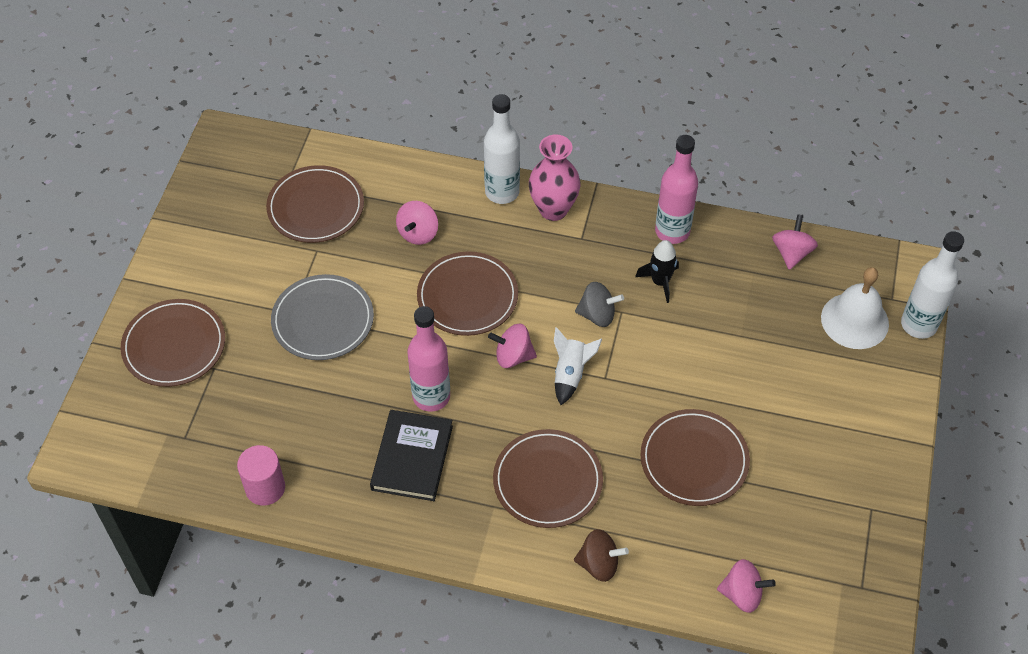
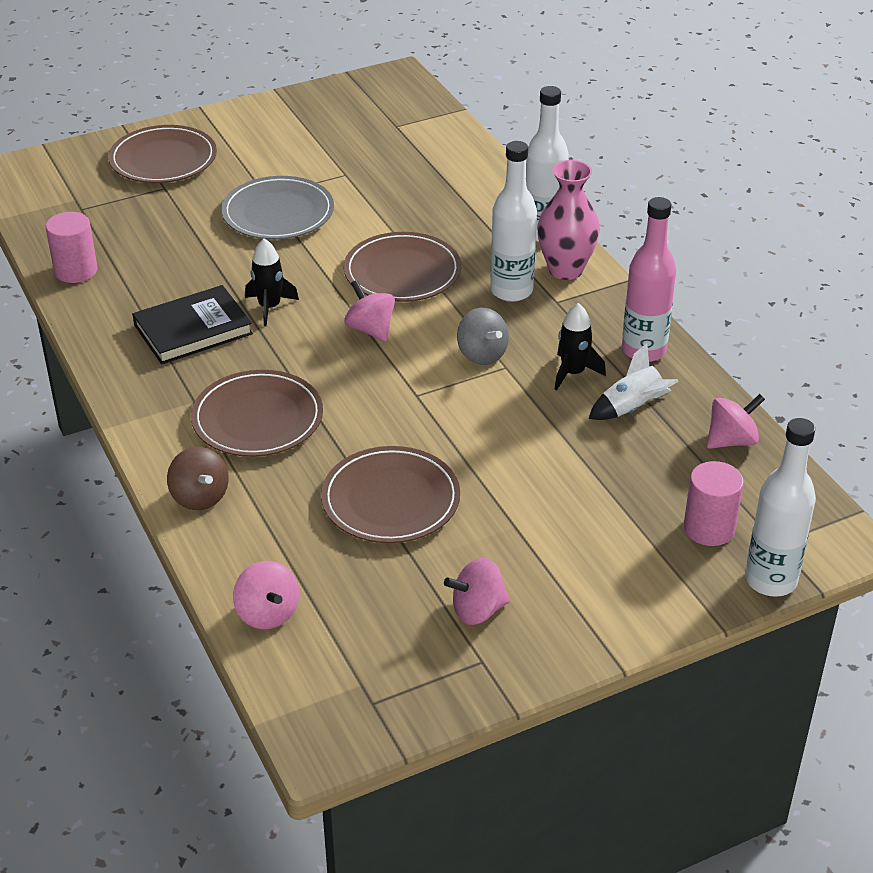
camera: 50 degrees right, 15 degrees down
brown plate [266,165,364,243] -> none
pink spinning top [396,201,438,245] -> pink spinning top moved to [444,558,510,625]
pink bottle [407,306,450,412] -> black rocket [245,238,299,326]
white rocket [554,327,602,405] -> white rocket moved to [589,343,679,420]
white bell [821,267,889,349] -> pink cylinder [684,461,744,546]
none -> white bottle [490,141,537,302]

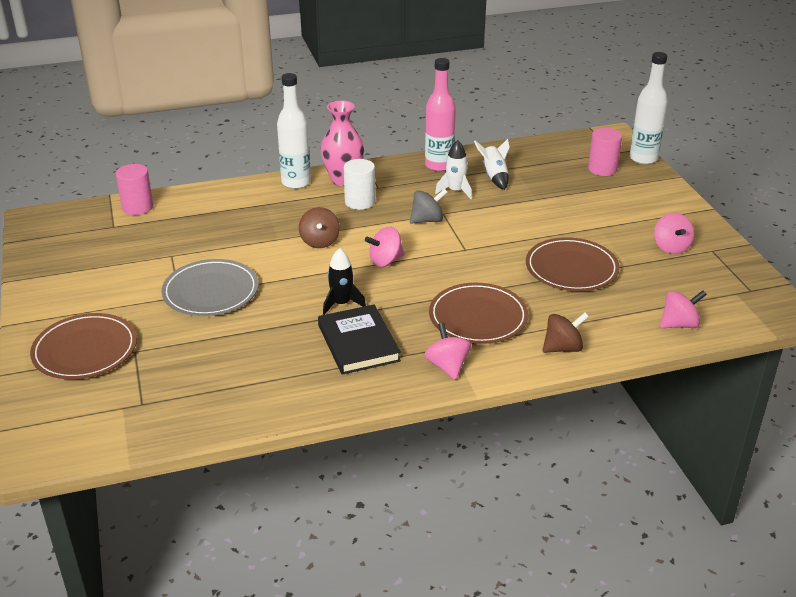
camera: 80 degrees left, 5 degrees down
pink cylinder [46,212,97,283] -> pink cylinder moved to [116,164,153,215]
brown plate [344,232,461,302] -> brown spinning top [299,207,340,248]
white bottle [490,141,537,302] -> white cylinder [344,159,375,210]
black rocket [554,303,606,391] -> white rocket [435,140,472,199]
pink spinning top [707,394,765,449] -> pink spinning top moved to [424,322,471,380]

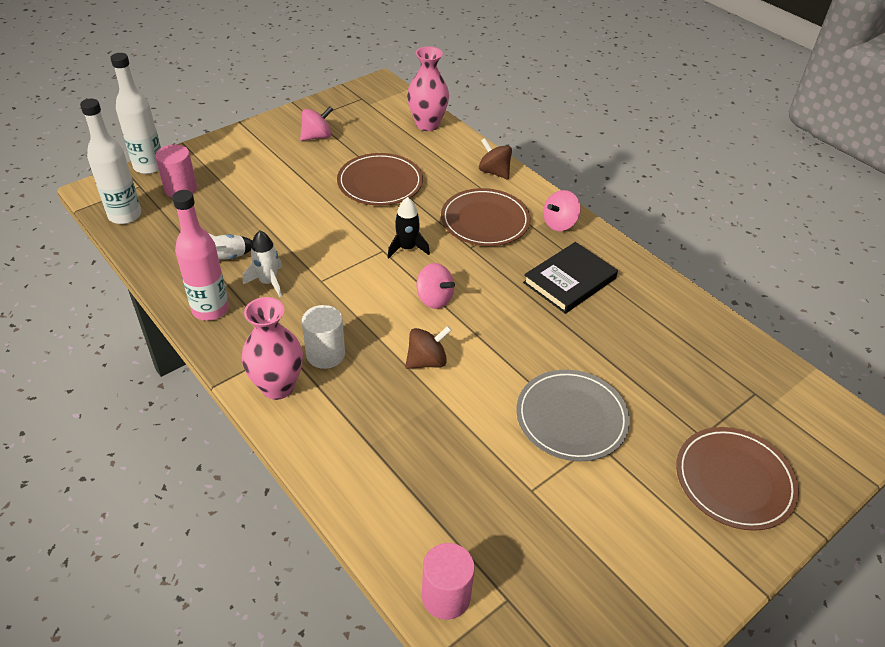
camera: 115 degrees left, 10 degrees up
white bottle [277,73,311,189] -> white bottle moved to [80,99,141,224]
black rocket [323,248,366,315] -> black rocket moved to [388,197,430,258]
grey spinning top [410,189,448,224] -> none
pink spinning top [660,290,707,328] -> pink vase [407,46,449,131]

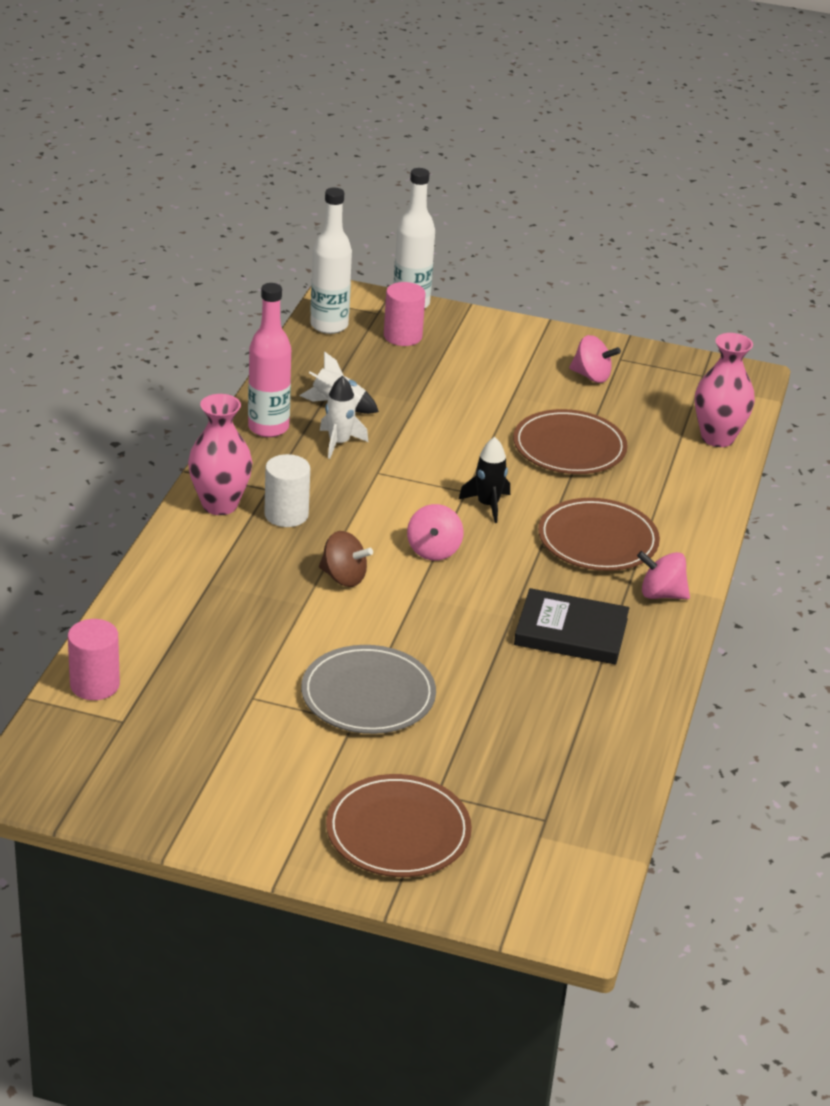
camera: 55 degrees right, 10 degrees down
brown spinning top [479,138,512,179] -> none

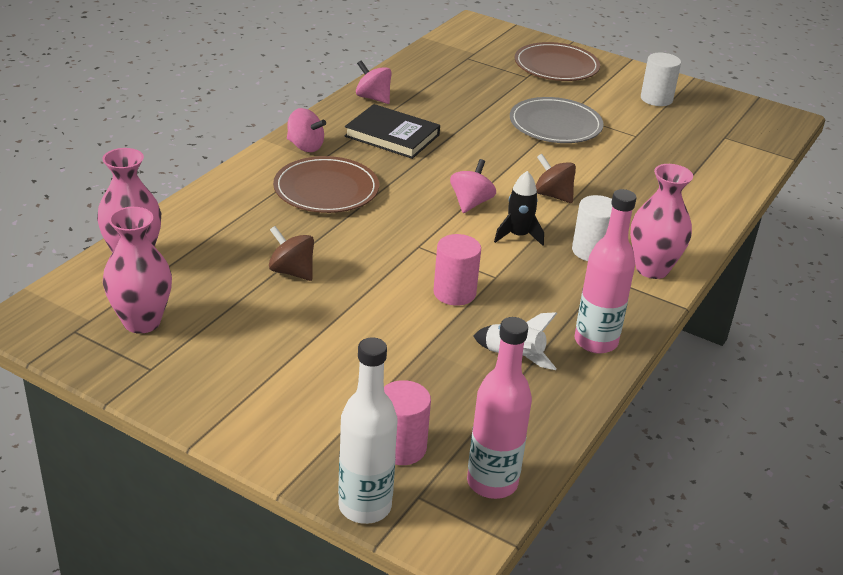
camera: 165 degrees left, 0 degrees up
pink cylinder [68,619,120,700] -> pink cylinder moved to [433,234,481,306]
white bottle [310,188,352,334] -> pink bottle [467,317,532,499]
white rocket [320,376,368,459] -> none
black rocket [458,437,510,523] -> black rocket moved to [494,171,544,246]
brown plate [513,409,628,474] -> brown spinning top [269,226,314,281]
pink spinning top [569,335,621,383] -> pink spinning top moved to [356,60,392,104]
none -> pink vase [103,207,172,334]
none -> white cylinder [641,53,681,106]

